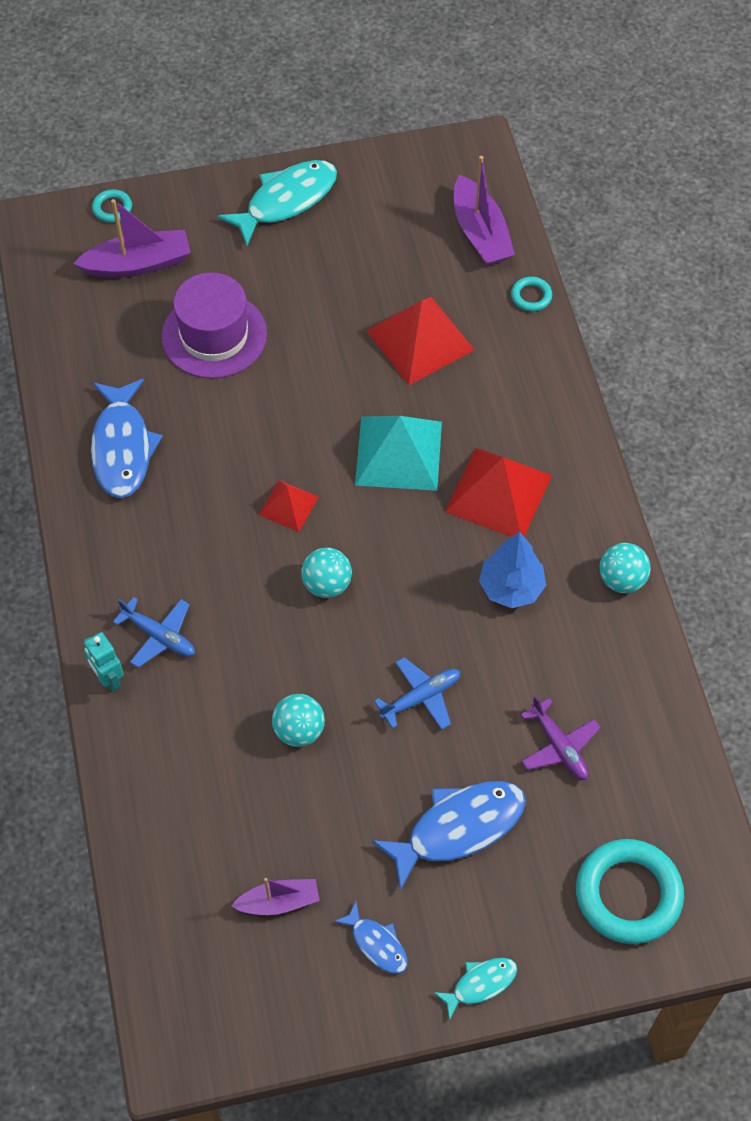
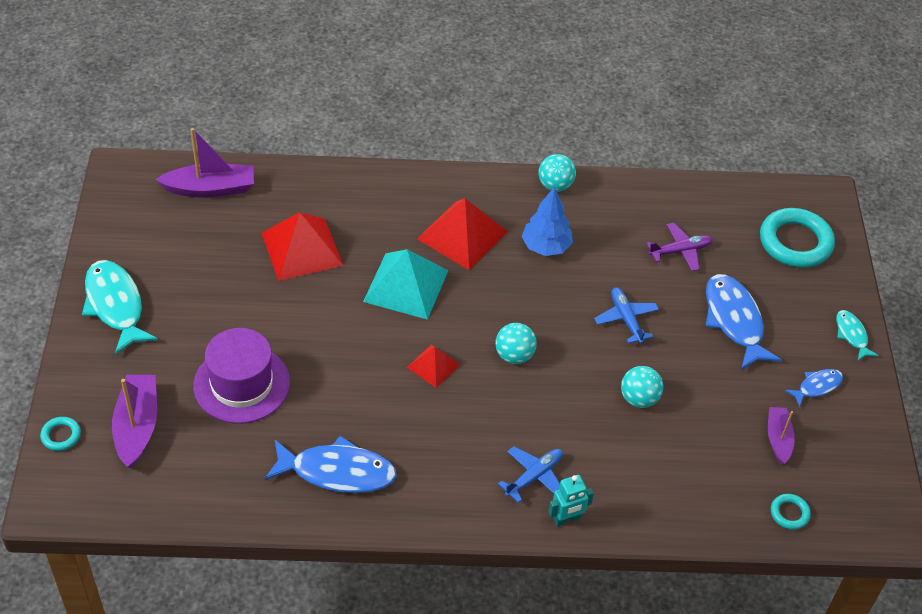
camera: 80 degrees left, 10 degrees down
turquoise ring [511,277,552,312] -> turquoise ring moved to [771,494,811,530]

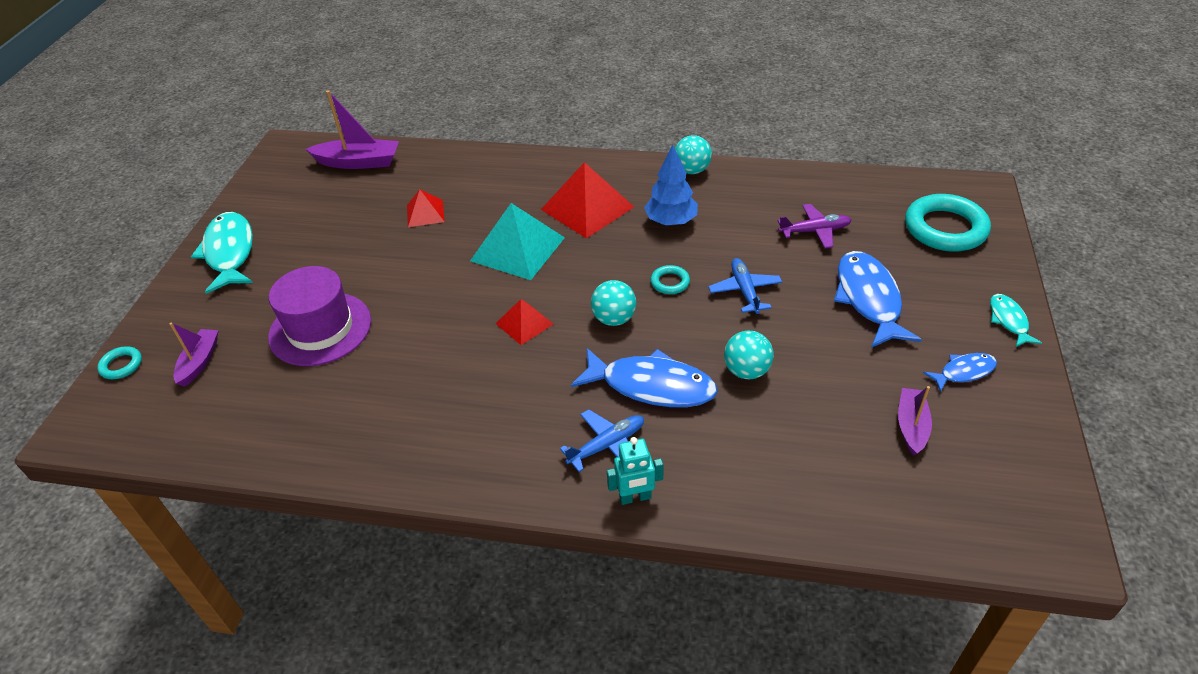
camera: 15 degrees right, 5 degrees down
purple boat [112,375,157,468] -> purple boat [170,323,218,387], size x0.62
red pyramid [262,212,343,281] -> red pyramid [407,189,445,227], size x0.55
blue fish [264,436,397,493] -> blue fish moved to [571,348,718,407]
turquoise ring [771,494,811,530] -> turquoise ring moved to [651,265,690,294]

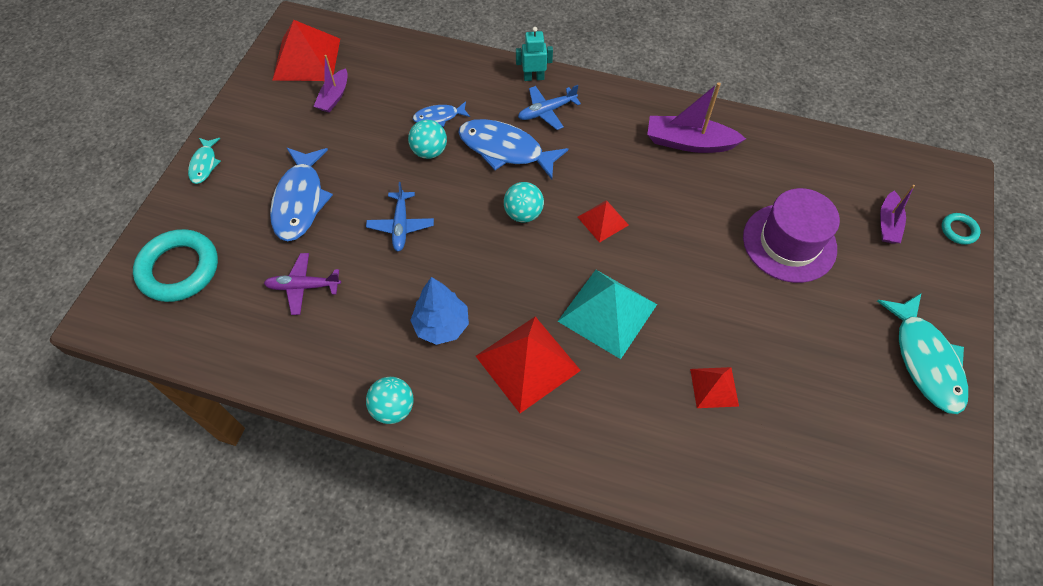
camera: 175 degrees left, 15 degrees up
purple boat [305,90,399,169] -> purple boat moved to [647,82,746,153]
turquoise ring [651,265,690,294] -> none
blue fish [923,353,997,392] -> blue fish moved to [413,101,470,127]
none -> red pyramid [272,20,340,81]

